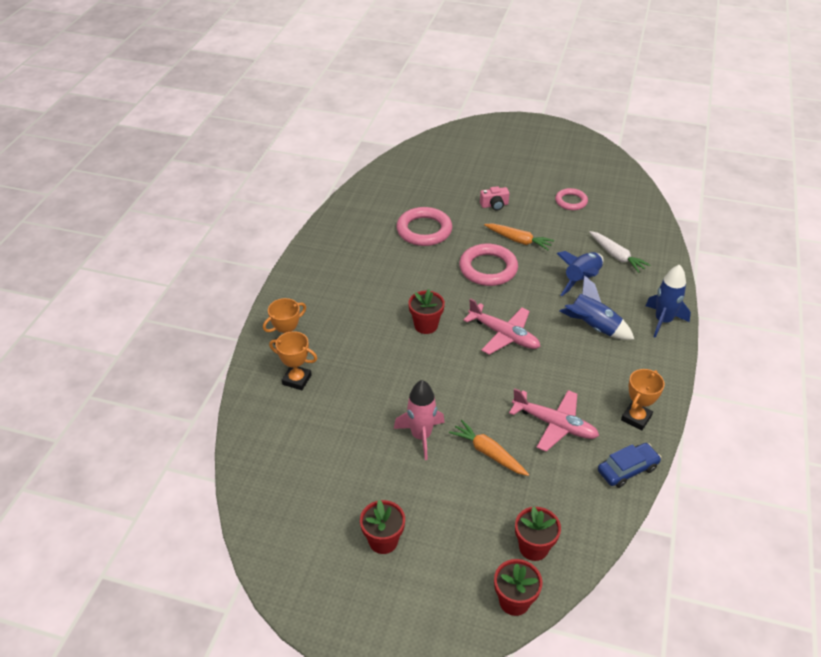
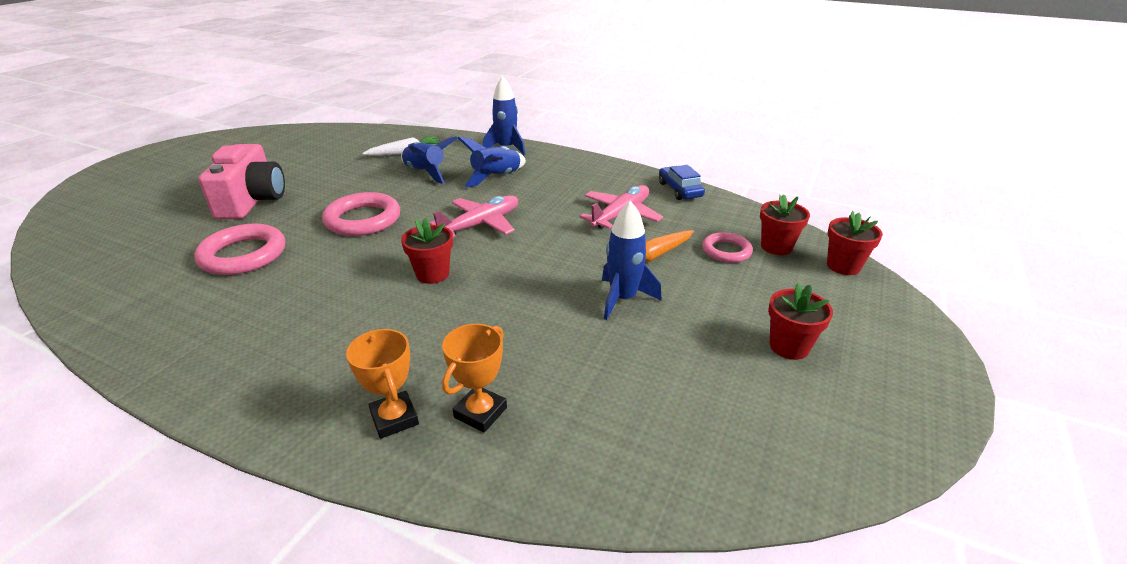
camera: 80 degrees left, 10 degrees down
pink rocket [394,380,445,460] -> blue rocket [602,201,662,320]
pink camera [480,186,510,211] -> pink camera [199,144,285,219], size x2.21
orange carrot [484,223,554,250] -> none
pink ring [555,188,588,210] -> pink ring moved to [702,232,753,263]
orange trophy [621,369,665,431] -> none

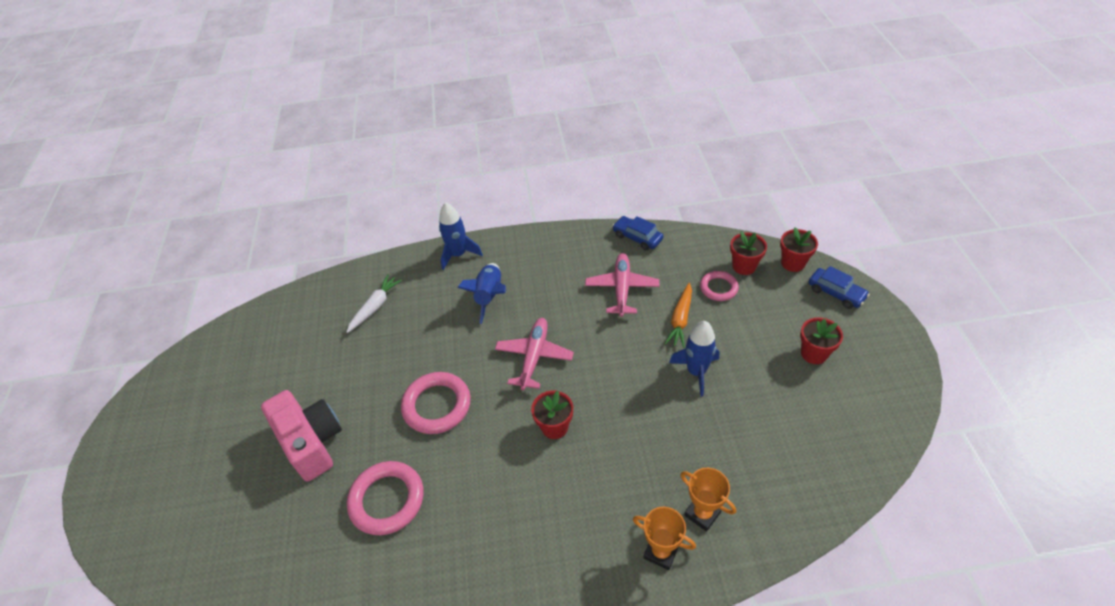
camera: 30 degrees left, 15 degrees up
blue rocket [401,136,458,184] -> none
orange trophy [442,324,507,432] -> orange trophy turned 45 degrees counterclockwise [680,468,736,532]
none -> blue car [809,266,870,309]

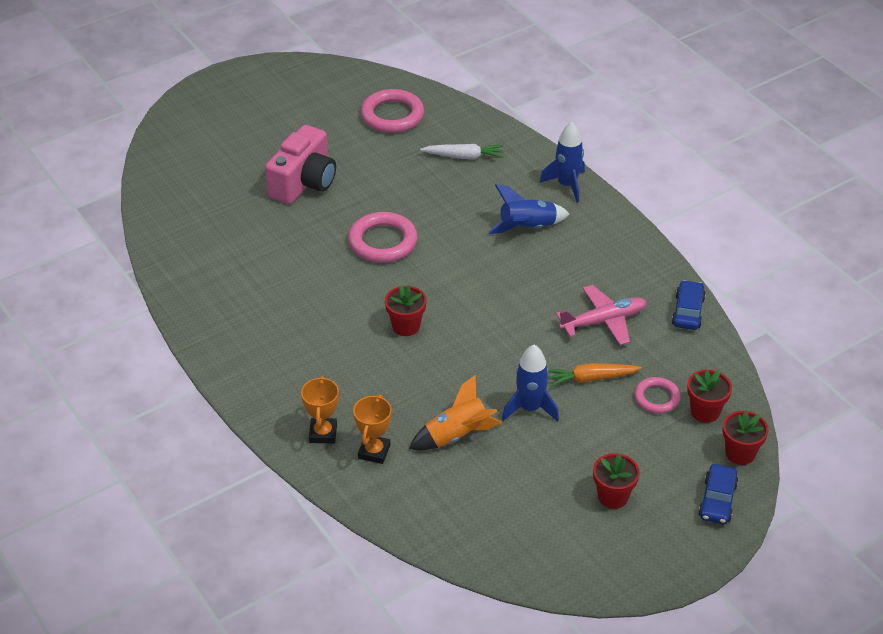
camera: 60 degrees right, 5 degrees down
pink ring [347,461,424,535] -> pink ring moved to [361,89,424,133]
pink plane [495,318,574,390] -> none
none -> orange rocket [409,375,502,451]

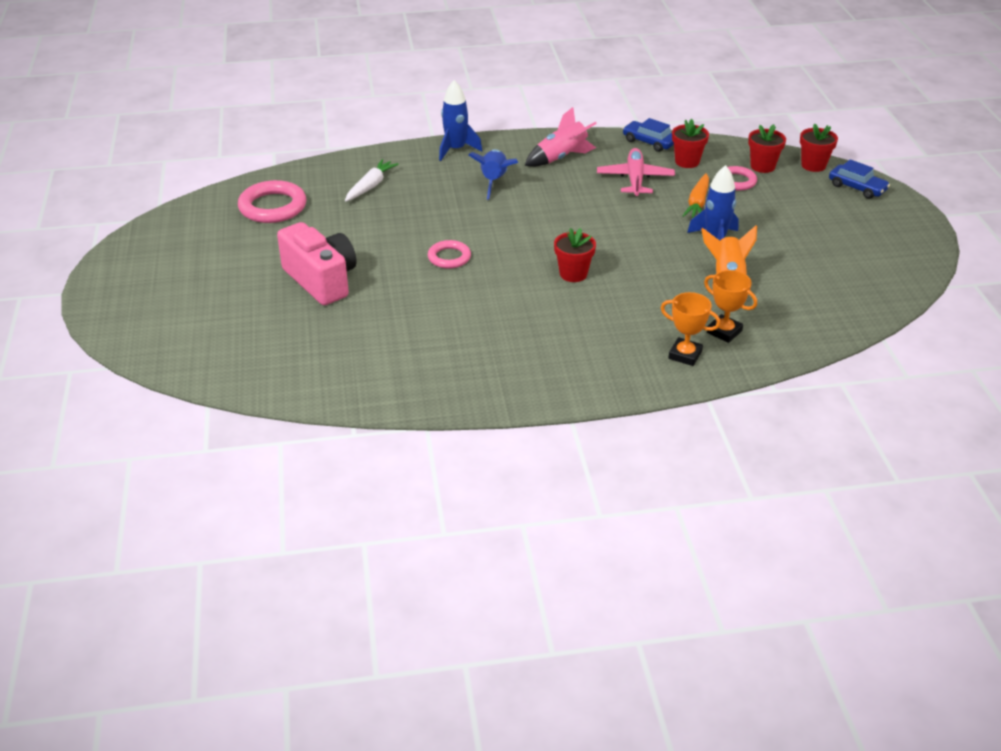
camera: 65 degrees left, 5 degrees down
pink ring [348,212,418,263] -> pink ring [428,240,471,269], size x0.60
red flower pot [593,453,640,509] -> red flower pot moved to [672,119,709,168]
none -> pink rocket [524,107,597,167]

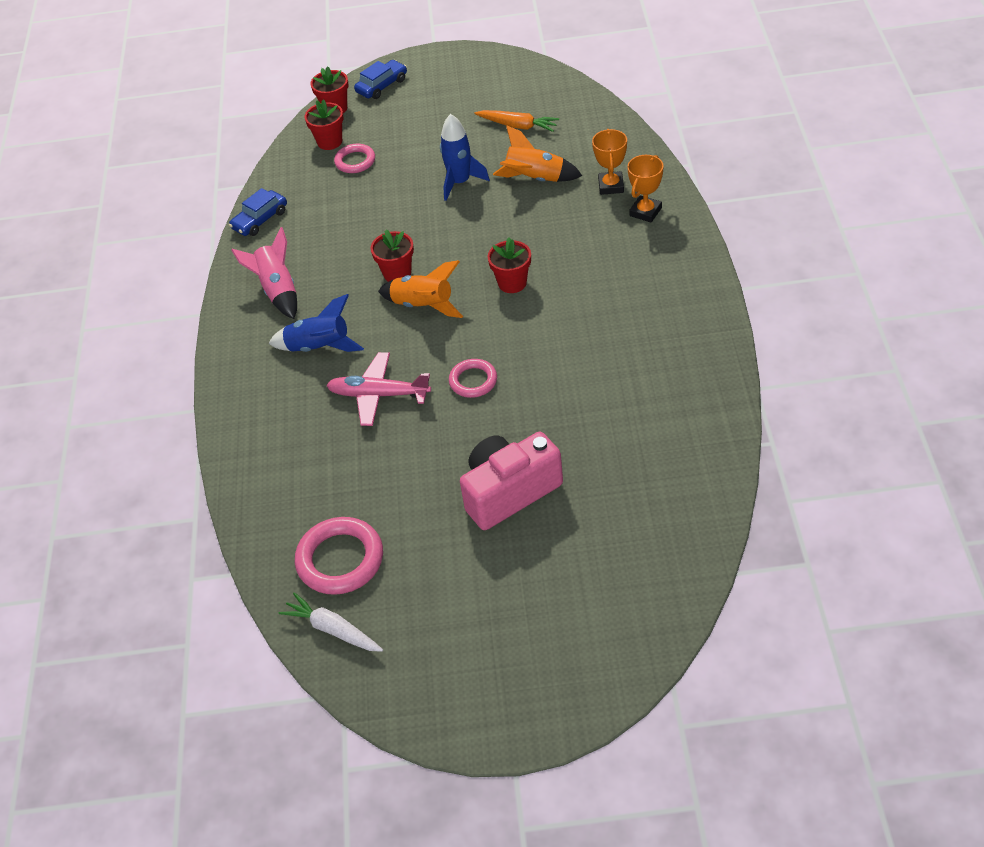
camera: 80 degrees left, 10 degrees up
white carrot [345,159,399,202] -> white carrot moved to [279,592,383,652]
blue rocket [439,80,482,161] -> none
pink plane [597,148,675,196] -> pink plane moved to [326,352,431,426]
red flower pot [672,119,709,168] -> red flower pot moved to [370,230,414,282]
orange carrot [683,173,709,218] -> orange carrot moved to [474,110,559,132]
orange trophy [704,270,757,343] -> orange trophy turned 45 degrees counterclockwise [592,129,627,195]
none -> orange rocket [378,260,463,318]

